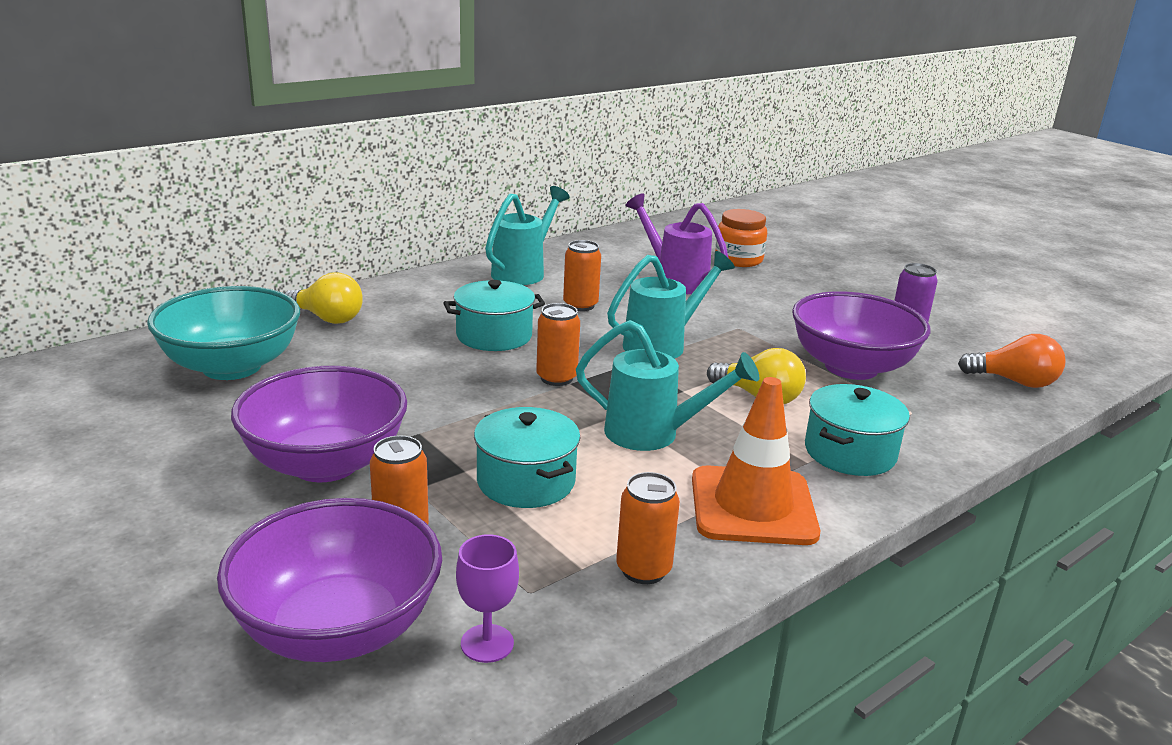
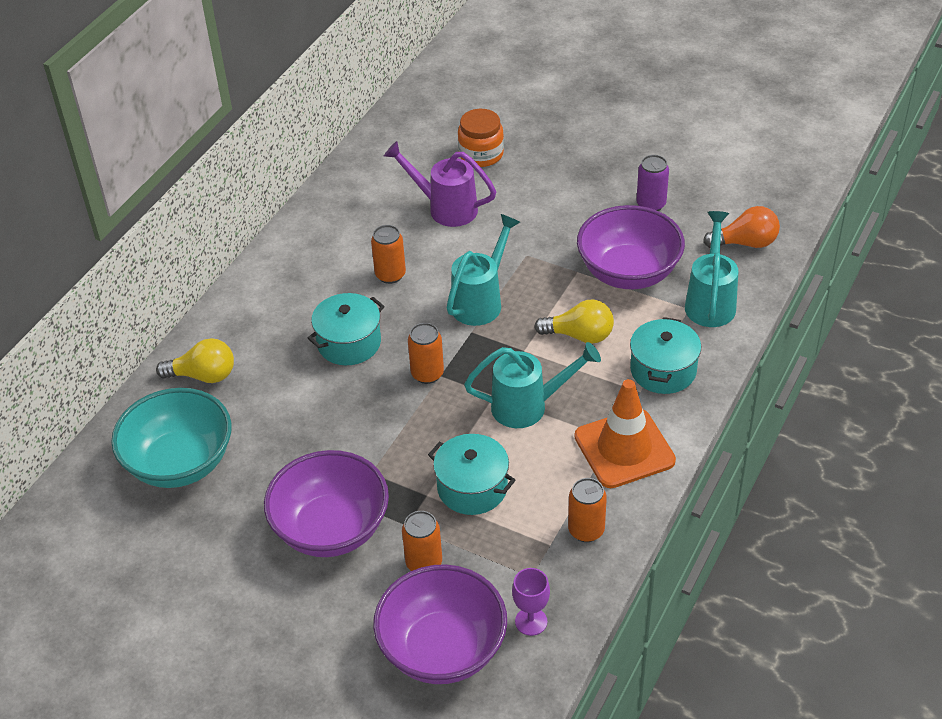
camera: 20 degrees left, 20 degrees up
turquoise watering can [485,186,570,285] -> turquoise watering can moved to [685,211,738,327]

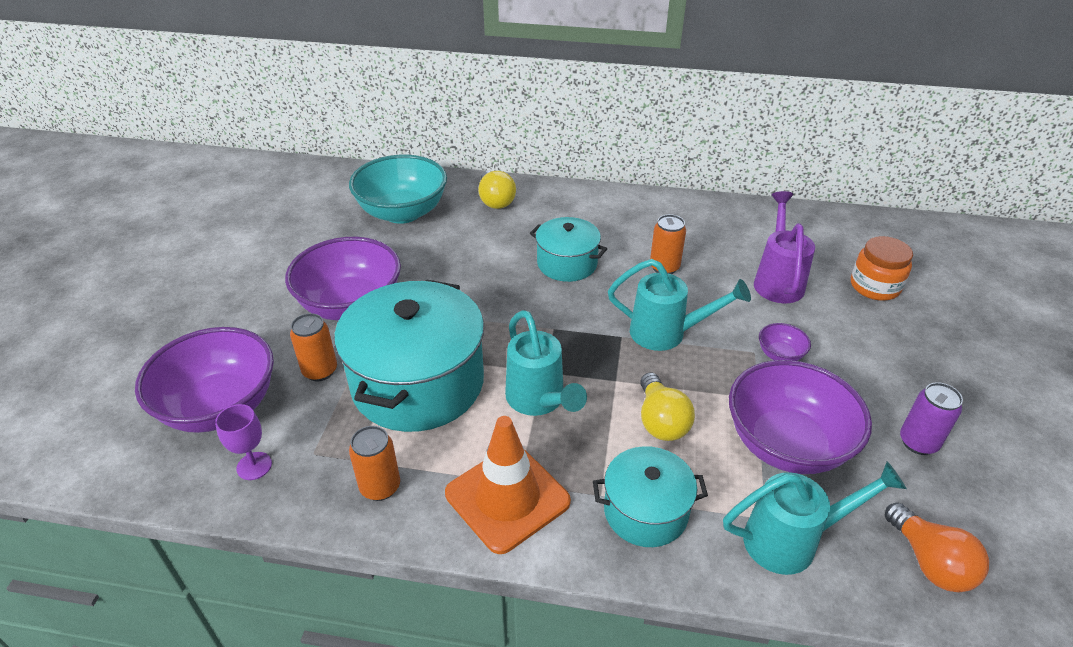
camera: 70 degrees right, 5 degrees down
orange can [408,323,444,384] -> none
turquoise pot [428,434,516,515] -> turquoise pot [334,279,484,432], size x1.84
none -> purple bowl [759,323,811,361]

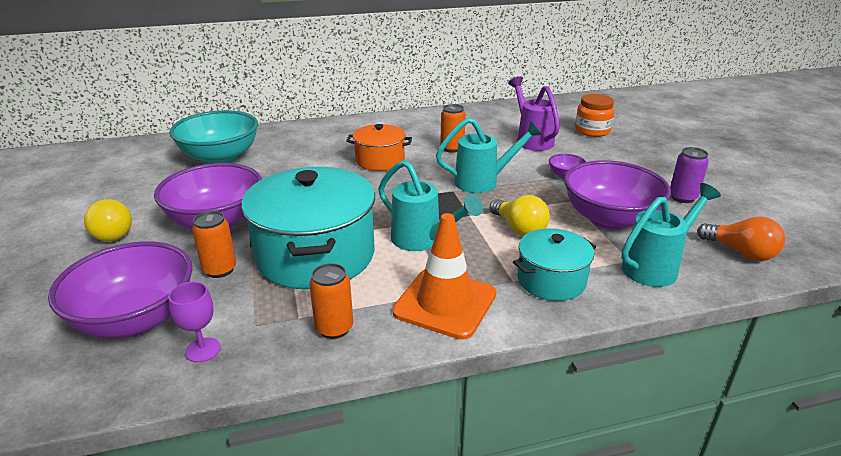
camera: 25 degrees left, 10 degrees down
yellow light bulb [479,171,516,209] -> yellow light bulb moved to [84,199,132,242]
turquoise pot [530,217,607,282] -> orange pot [346,124,412,171]

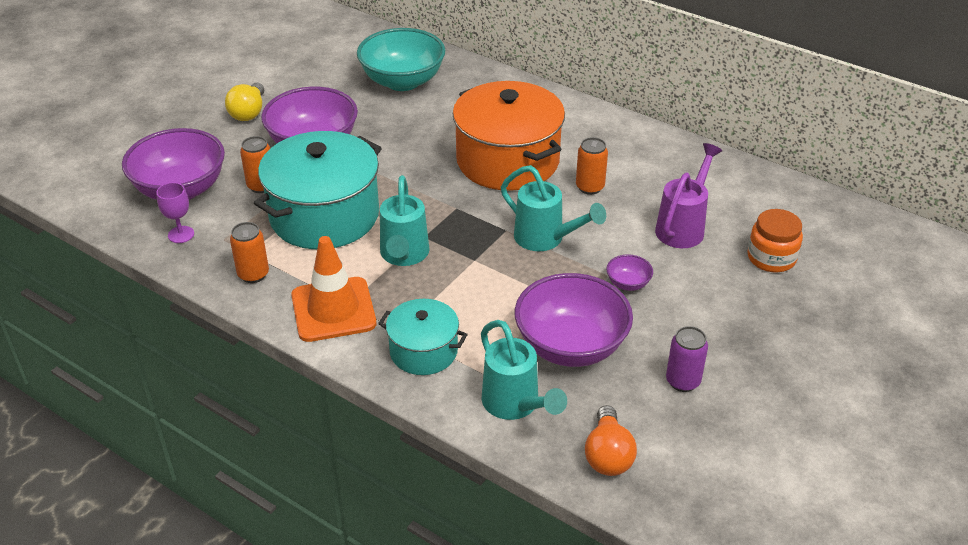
camera: 50 degrees right, 10 degrees up
orange pot [346,124,412,171] -> orange pot [453,81,565,191], size x1.84
yellow light bulb [490,195,550,236] -> none
turquoise watering can [621,183,721,287] -> turquoise watering can turned 45 degrees clockwise [481,320,567,420]

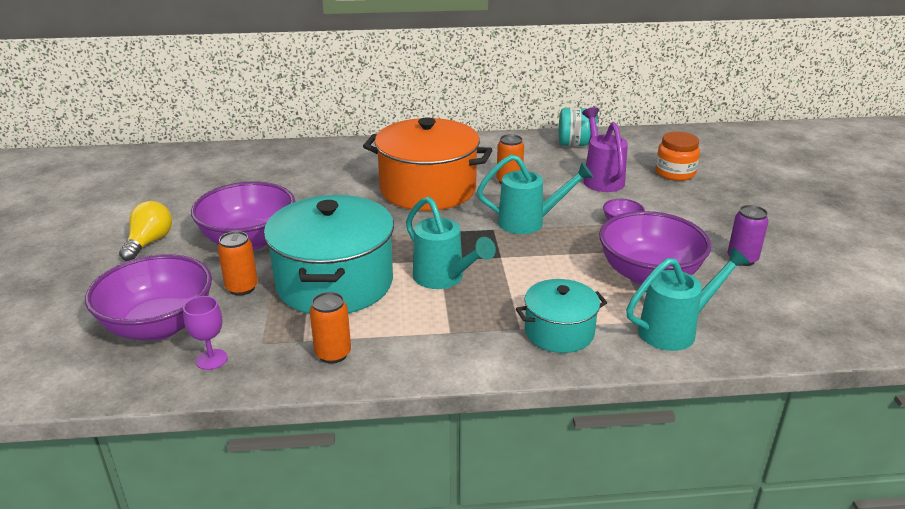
camera: 40 degrees left, 10 degrees down
yellow light bulb [225,83,264,121] -> yellow light bulb turned 135 degrees counterclockwise [119,201,172,261]
orange traffic cone [291,236,376,342] -> none
turquoise bowl [357,28,445,91] -> none
turquoise watering can [481,320,567,420] -> turquoise watering can turned 45 degrees counterclockwise [626,247,750,351]
orange light bulb [585,405,637,476] -> none
none -> turquoise jar [559,108,598,146]

